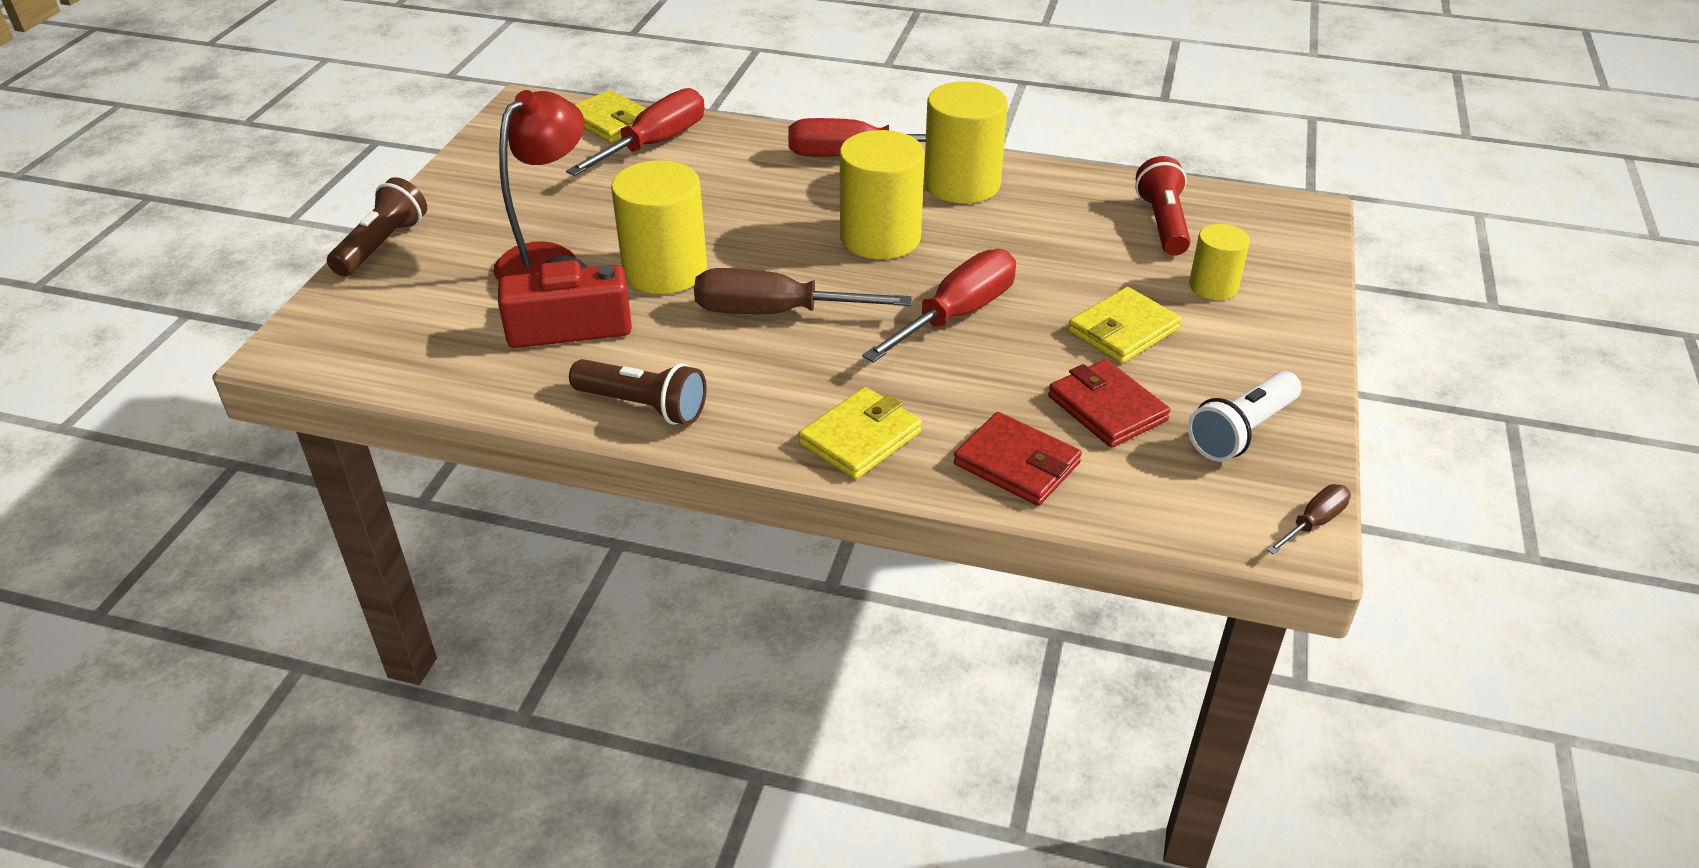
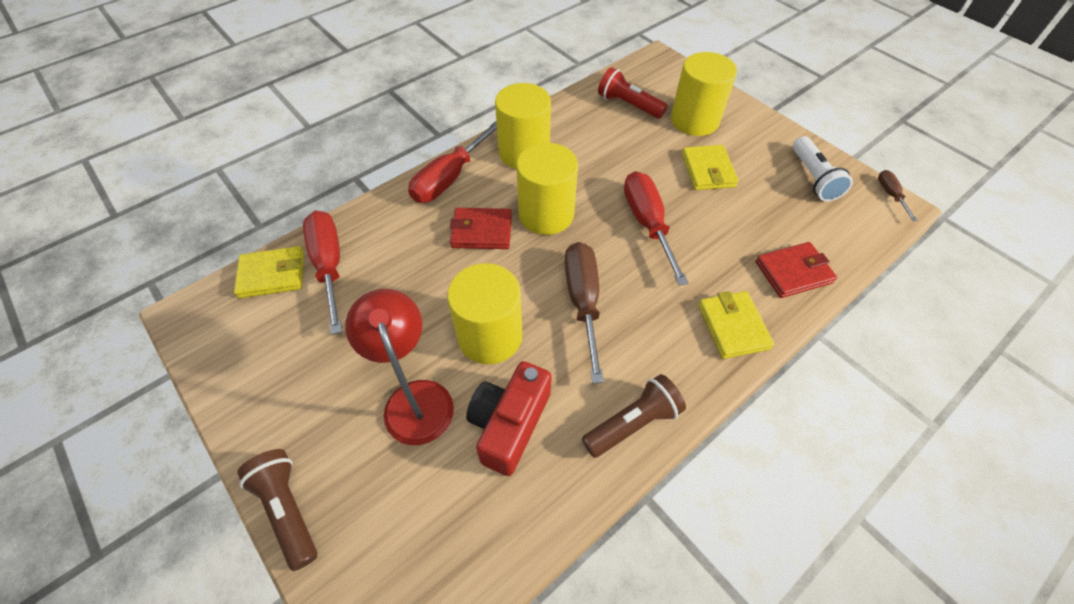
camera: 55 degrees left, 15 degrees up
brown screwdriver [694,268,912,314] -> brown screwdriver turned 135 degrees clockwise [565,242,604,384]
red wallet [1048,359,1170,448] -> red wallet moved to [450,208,512,249]
yellow cylinder [1189,224,1250,300] -> yellow cylinder [671,52,737,136], size x1.76

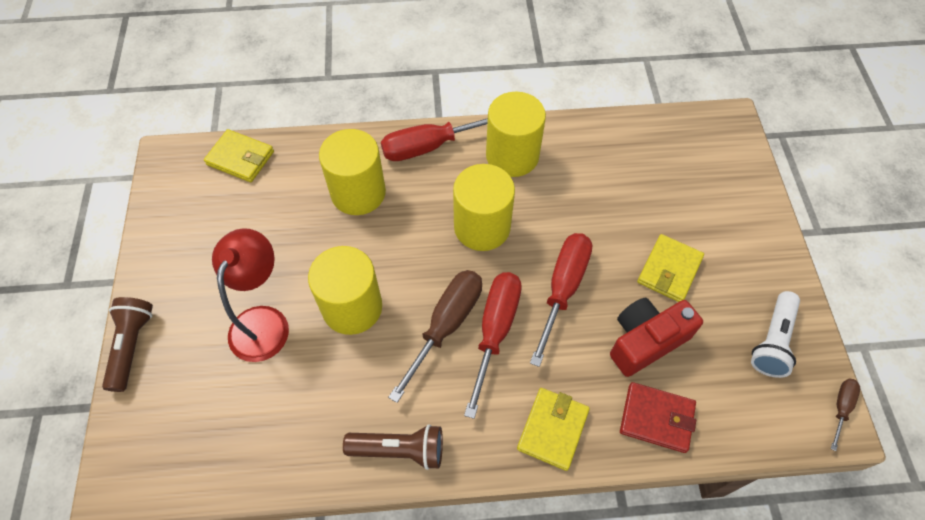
camera: 35 degrees right, 5 degrees up
red screwdriver [303,211,342,335] -> red screwdriver moved to [464,272,522,419]
red wallet [450,208,512,249] -> none
red camera [466,361,552,476] -> red camera moved to [610,298,703,377]
red flashlight [598,67,668,119] -> none
yellow cylinder [671,52,737,136] -> yellow cylinder moved to [319,129,386,215]

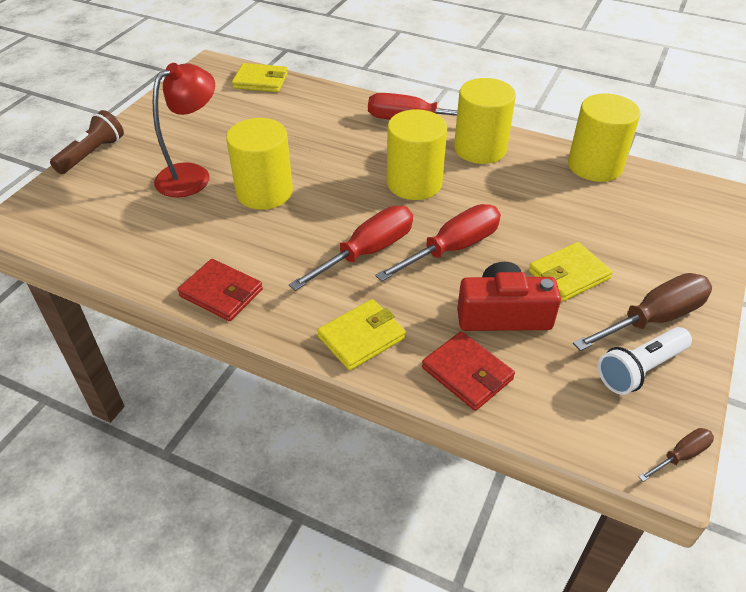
camera: 30 degrees right, 15 degrees down
yellow wallet [204,129,274,182] -> yellow wallet turned 45 degrees counterclockwise [232,63,288,92]
yellow cylinder [319,129,386,215] -> yellow cylinder moved to [568,93,640,182]
brown flashlight [343,424,443,470] -> red wallet [178,259,263,321]
brown screwdriver [388,270,482,403] -> brown screwdriver moved to [573,273,712,351]

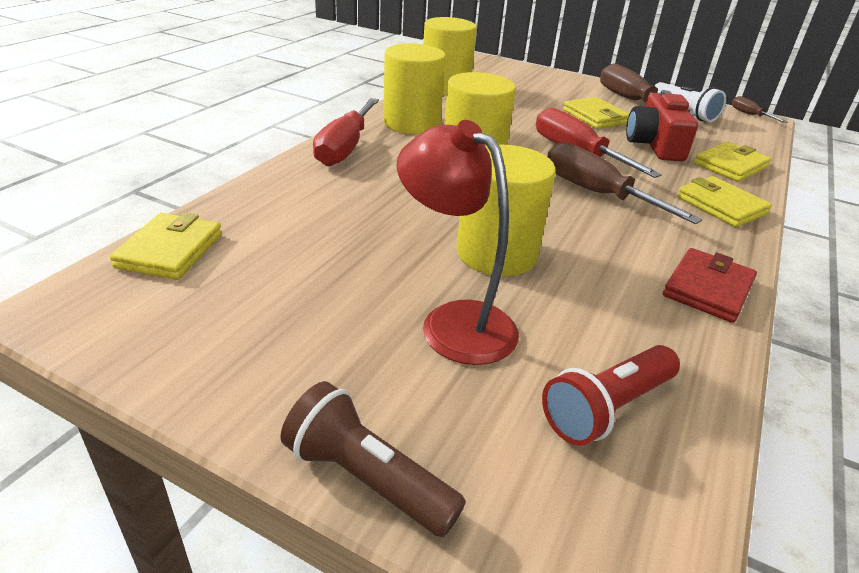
camera: 90 degrees left, 10 degrees down
red screwdriver [289,206,413,291] -> brown screwdriver [547,142,702,224]
red wallet [422,331,515,411] -> yellow wallet [694,142,771,182]
none -> red flashlight [542,345,680,446]

